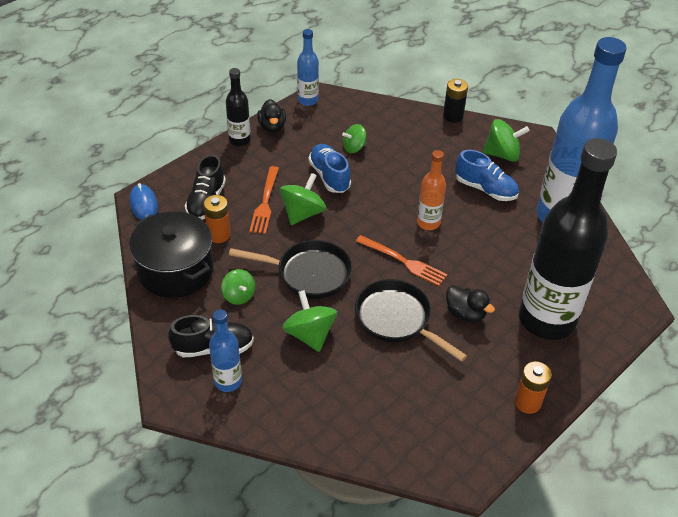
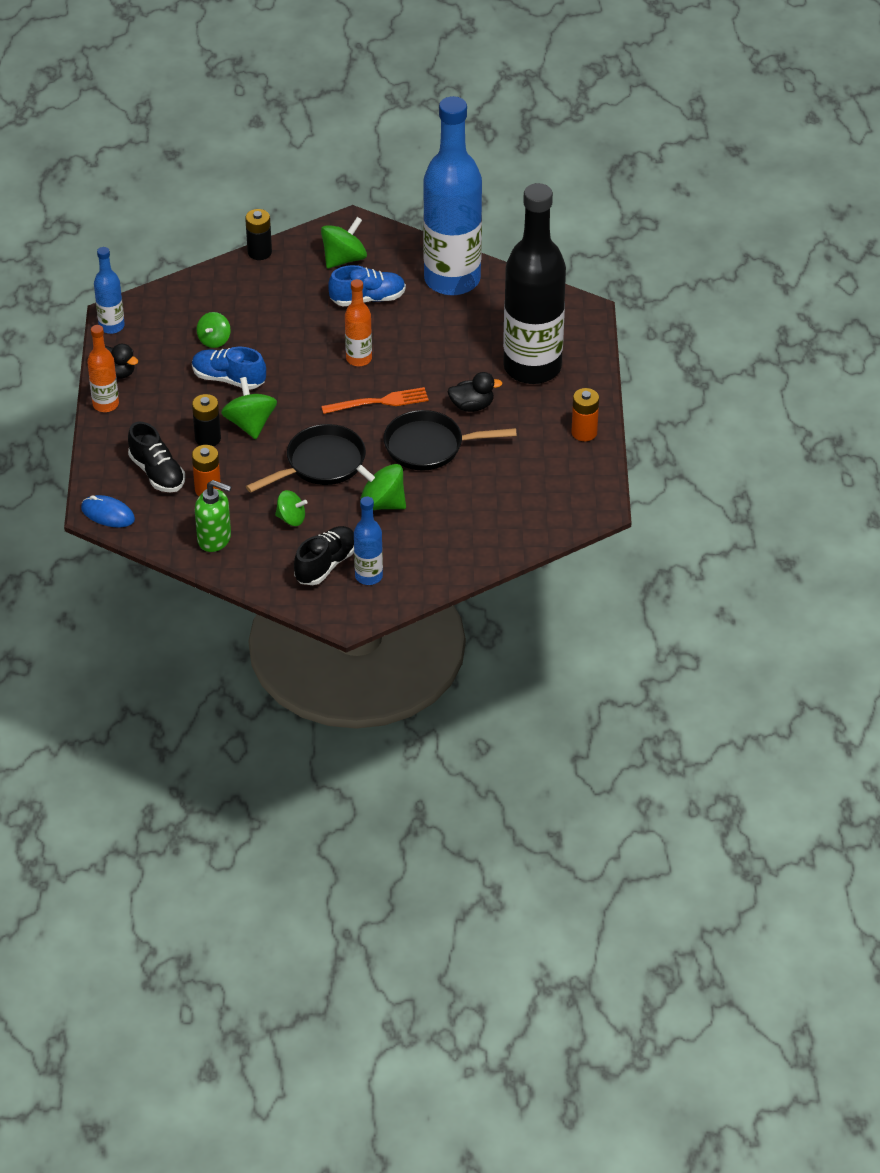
camera: 45 degrees left, 0 degrees up
black pot [129,211,213,298] -> green soap dispenser [195,480,231,552]
black bottle [226,68,251,146] -> orange bottle [87,325,119,412]
orange fork [249,166,279,234] -> black battery [192,394,221,446]

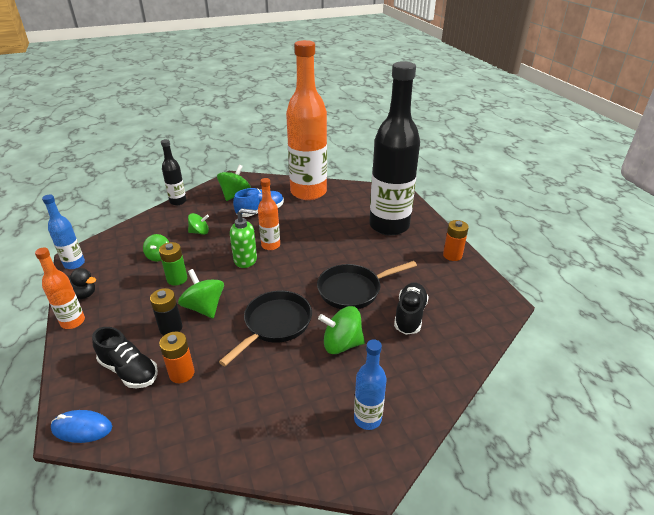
camera: 20 degrees left, 10 degrees down
blue shoe [192,347,266,390] -> green battery [159,242,187,286]
green soap dispenser [195,480,231,552] -> green soap dispenser moved to [230,208,257,268]
black battery [245,209,272,260] -> black bottle [161,139,187,205]
green spinning top [275,490,308,526] -> green spinning top moved to [188,213,209,235]
black shoe [294,526,354,585] -> black shoe moved to [394,283,429,335]
orange fork [321,387,429,414] -> none
blue bottle [423,96,482,295] -> orange bottle [286,40,327,200]
black duck [447,372,502,412] -> none

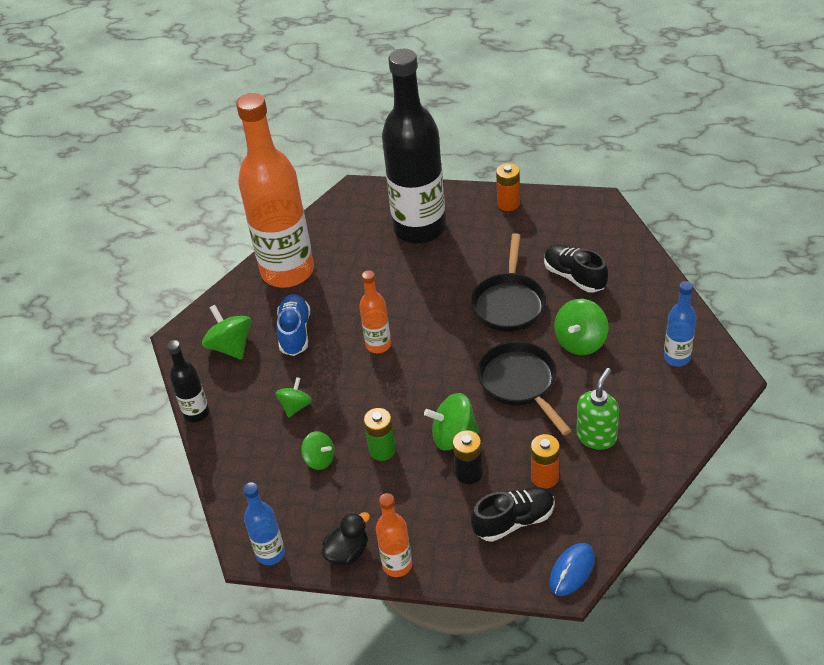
camera: 55 degrees left, 10 degrees up
green soap dispenser [230,208,257,268] -> green soap dispenser moved to [576,368,619,450]

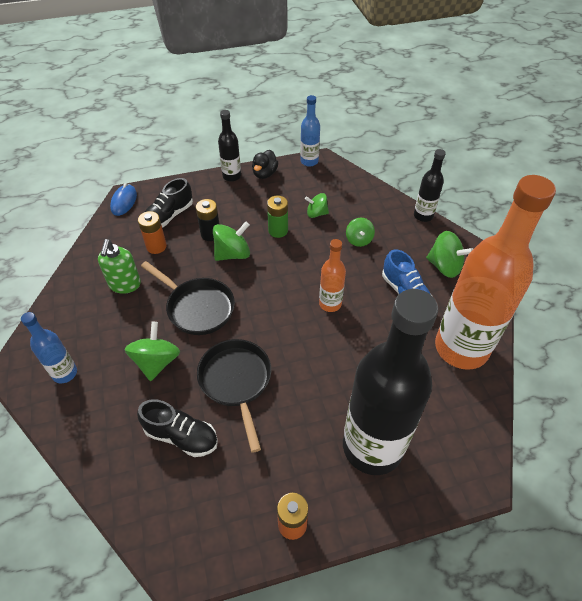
camera: 150 degrees right, 5 degrees up
orange bottle [376,493,412,577] -> black bottle [218,110,241,182]

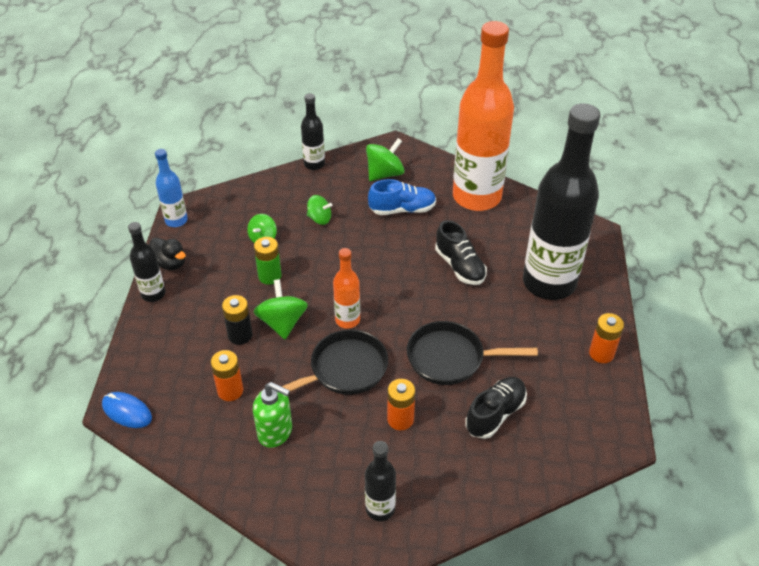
camera: 70 degrees left, 5 degrees down
blue bottle [21,312,77,383] -> black bottle [365,441,396,521]
green spinning top [125,322,180,381] -> orange battery [387,379,415,430]
black shoe [145,178,193,228] -> black shoe moved to [435,220,487,285]
orange bottle [319,239,346,312] -> orange bottle moved to [333,248,360,329]

